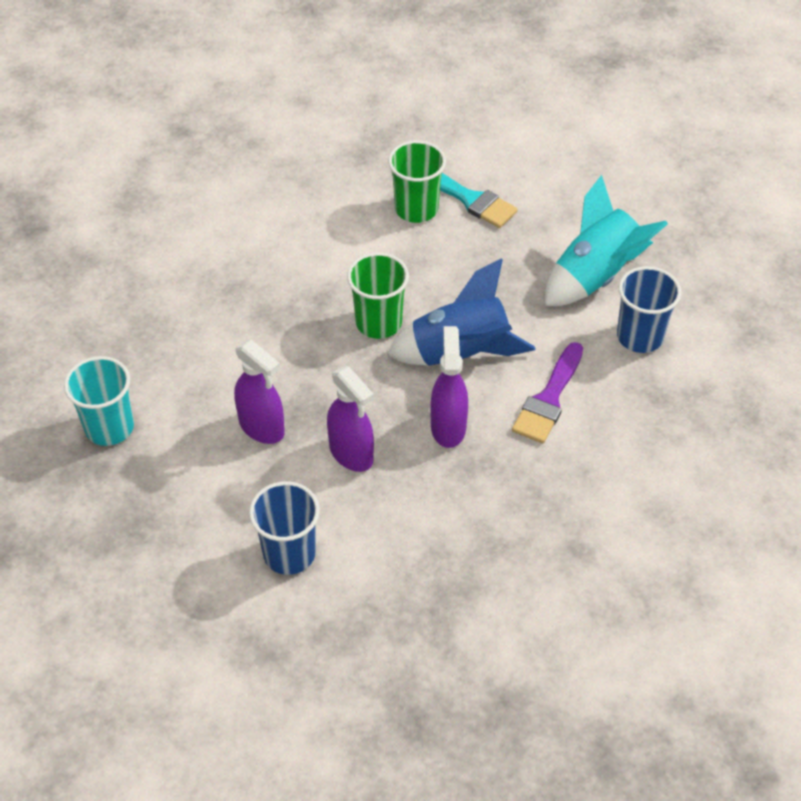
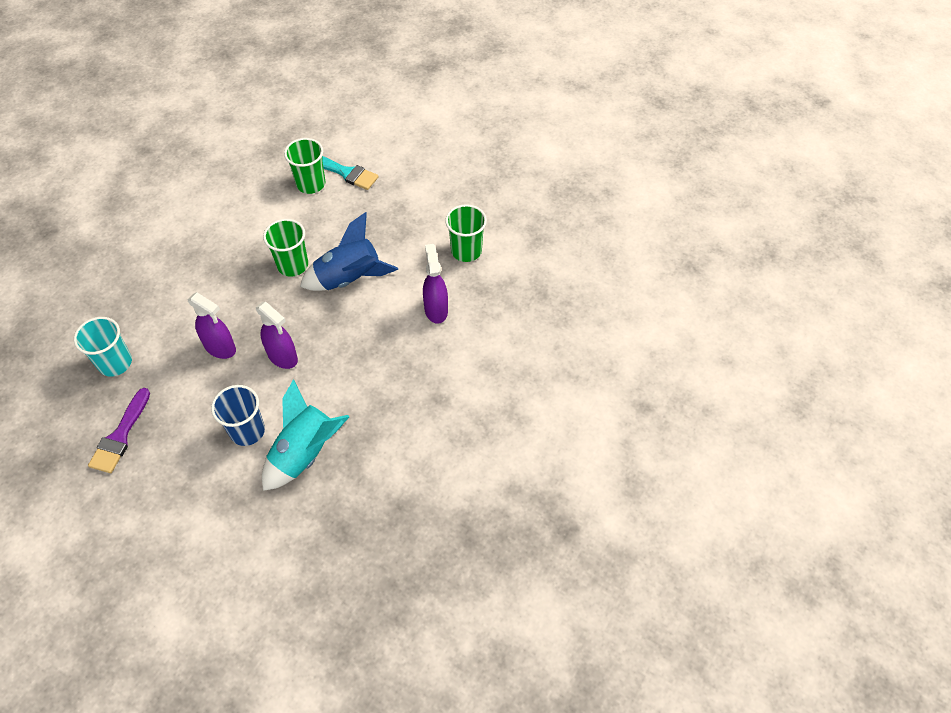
camera: 10 degrees left, 5 degrees up
purple spray bottle [431,326,468,448] -> purple spray bottle moved to [423,244,448,324]
purple brush [512,342,583,443] -> purple brush moved to [88,388,150,473]
turquoise rocket [545,175,668,306] -> turquoise rocket moved to [262,379,349,491]
blue cup [617,266,681,353] -> green cup [445,204,487,262]

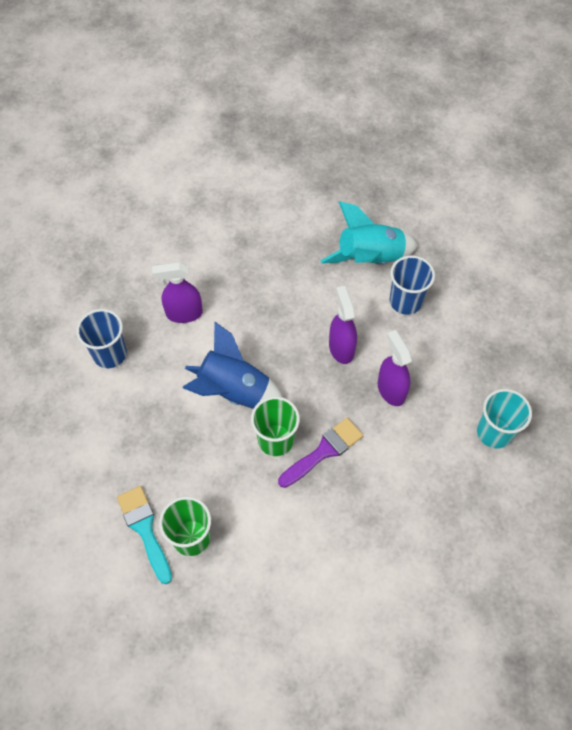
camera: 145 degrees left, 5 degrees up
purple brush [88,388,150,473] -> purple brush moved to [278,418,363,488]
purple spray bottle [423,244,448,324] -> purple spray bottle turned 60 degrees clockwise [152,262,203,323]
green cup [445,204,487,262] -> blue cup [76,309,127,368]

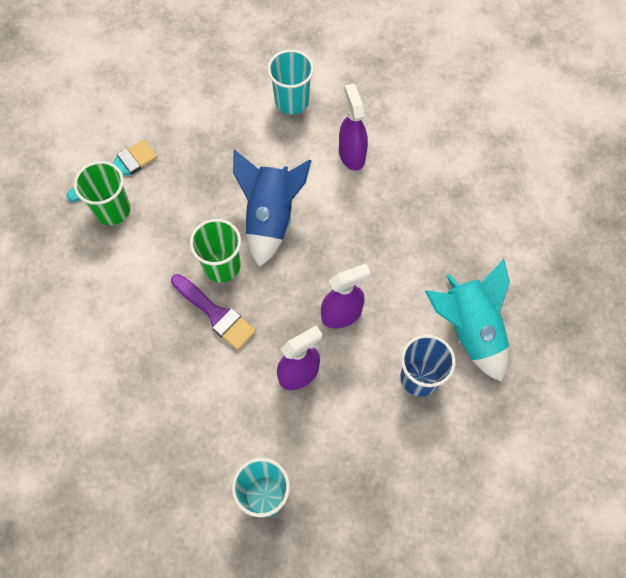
camera: 80 degrees right, 5 degrees up
blue cup [76,309,127,368] -> turquoise cup [267,50,314,115]

